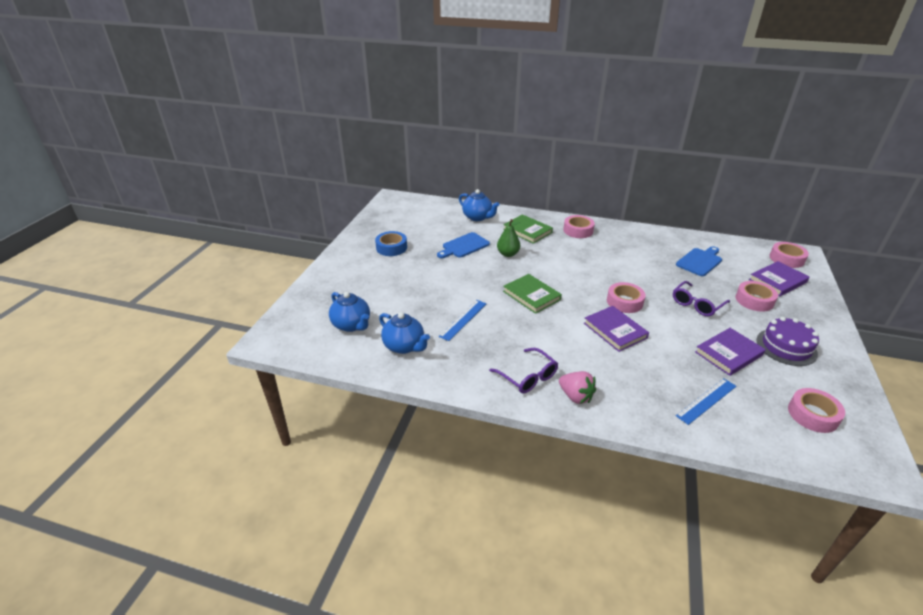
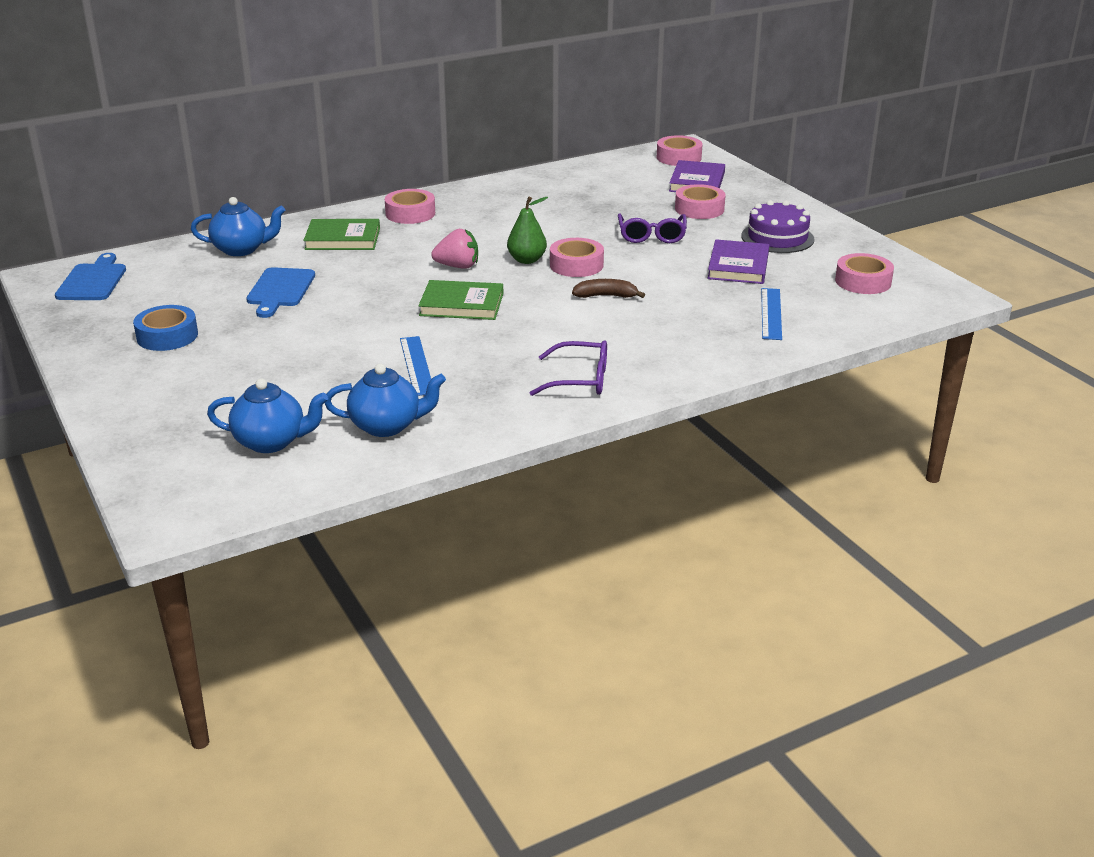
camera: 45 degrees left, 5 degrees down
green pear [497,219,520,257] -> green pear moved to [507,197,548,264]
pink strawberry [559,371,596,404] -> pink strawberry moved to [431,229,478,269]
purple book [584,306,649,352] -> brown banana [572,279,645,298]
blue cutting board [676,246,722,276] -> blue cutting board moved to [55,253,126,300]

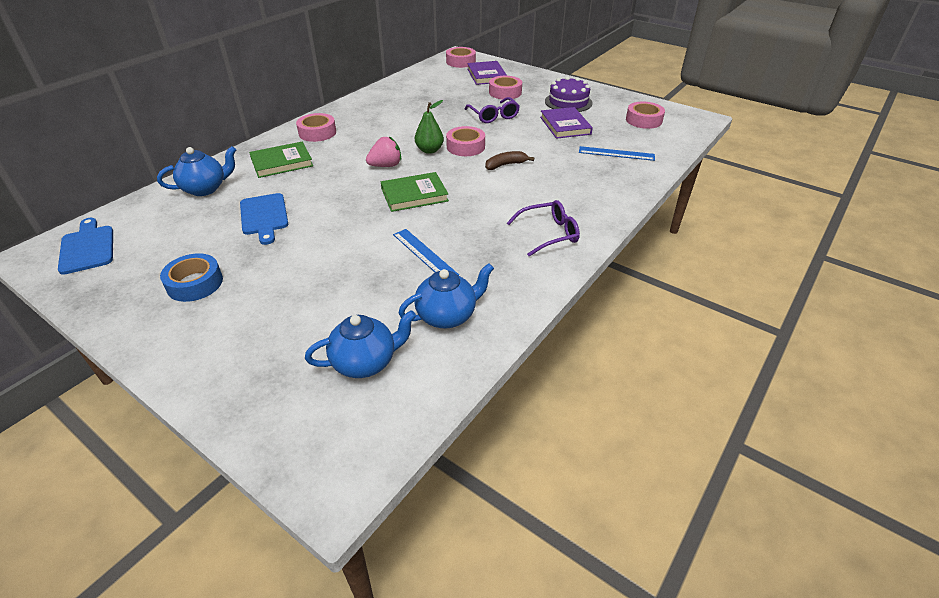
camera: 25 degrees left, 10 degrees up
blue ruler [761,288,782,340] -> blue ruler turned 60 degrees counterclockwise [579,146,655,161]

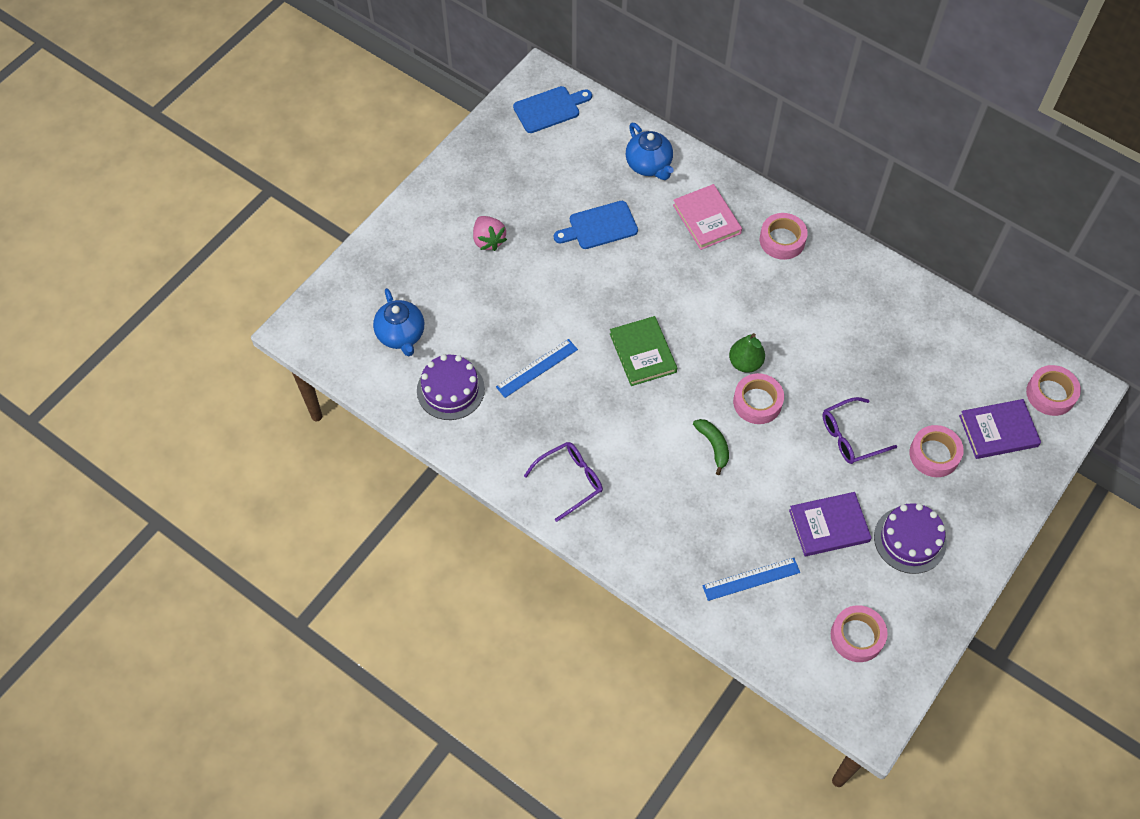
camera: 90 degrees right, 20 degrees up
blue tape [160,253,223,302] -> none
green book [249,142,313,178] -> pink book [673,184,742,250]
pink strawberry [366,136,401,167] -> pink strawberry moved to [473,216,507,251]
blue teapot [398,263,494,329] -> purple cake [417,354,485,420]
brown banana [485,151,534,170] -> green banana [693,419,729,475]
purple glasses [507,200,580,257] -> purple glasses turned 105 degrees counterclockwise [524,442,603,522]
blue ruler [579,146,655,161] -> blue ruler turned 60 degrees clockwise [702,558,800,601]

